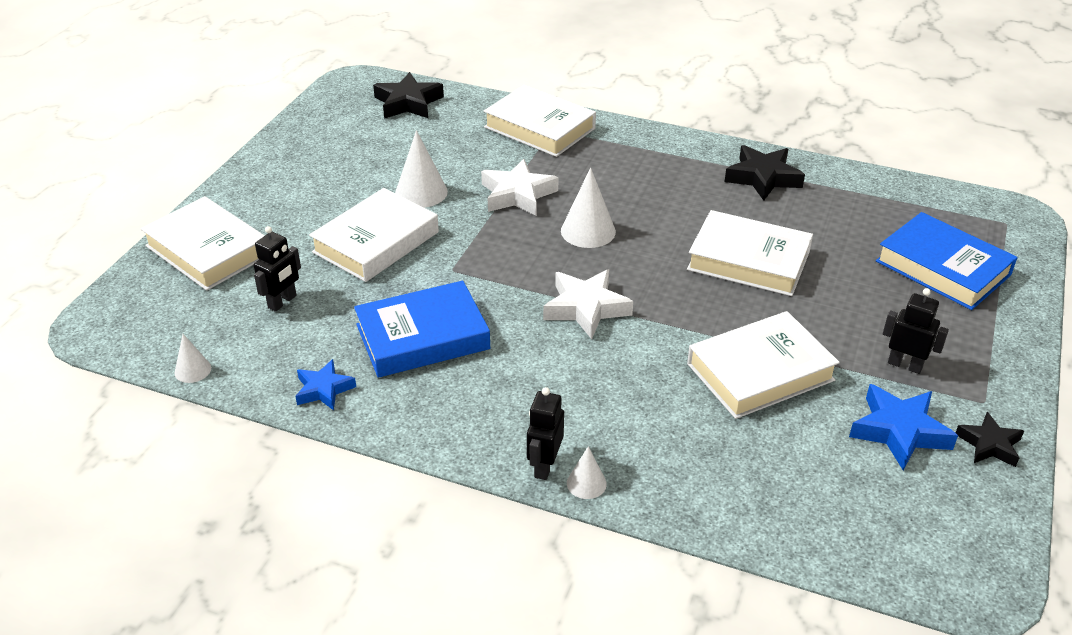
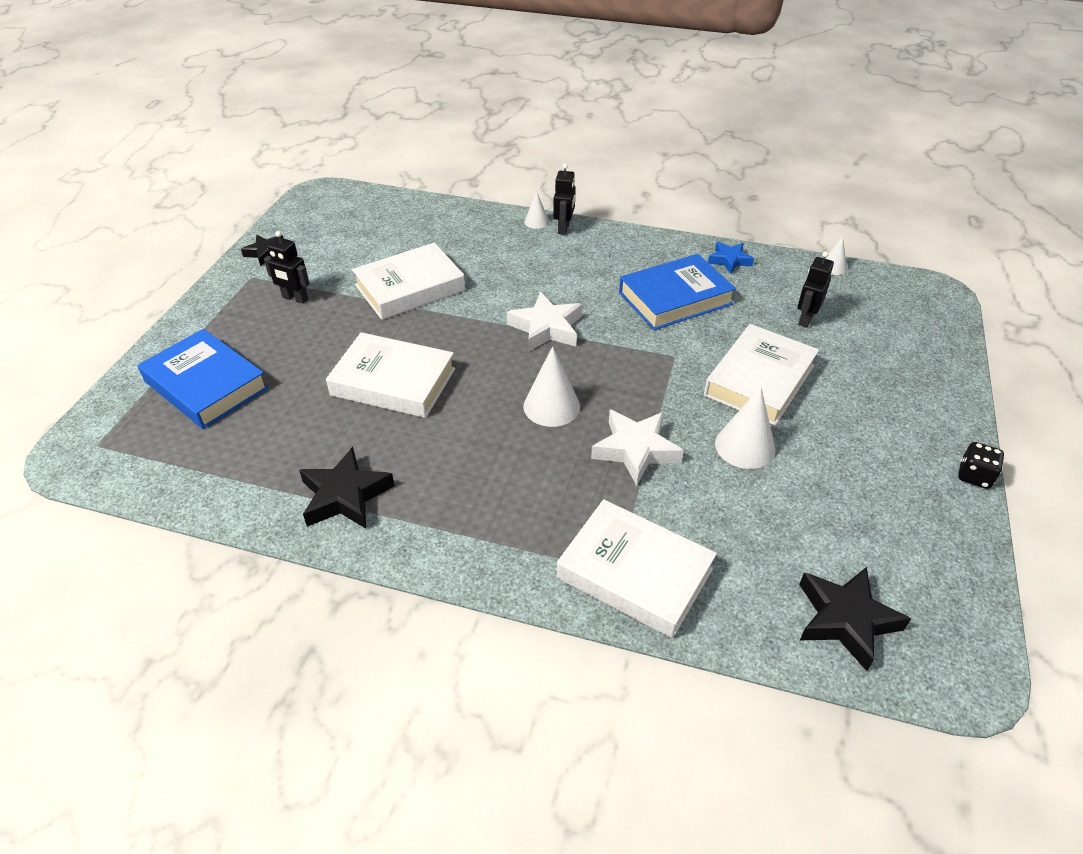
camera: 175 degrees right, 5 degrees up
white book [141,196,265,291] -> none
blue star [849,384,958,471] -> none
none -> black dice [958,442,1004,489]

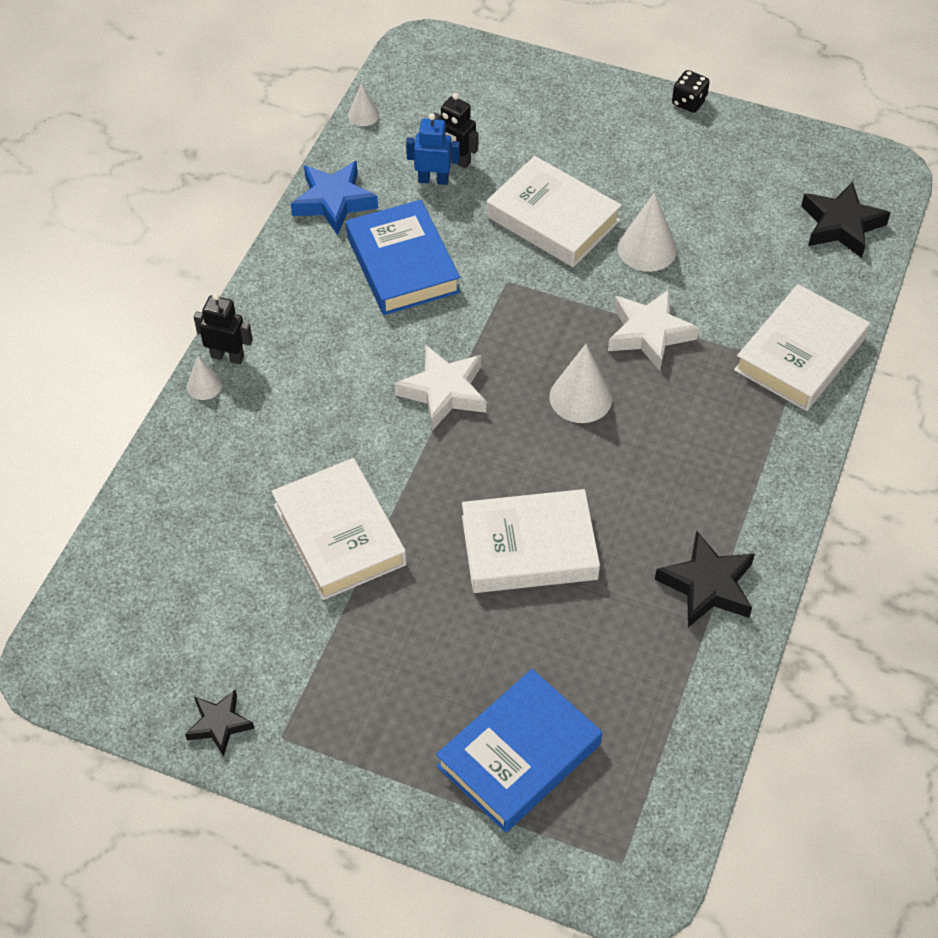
camera: 85 degrees left, 10 degrees up
black robot [264,231,310,304] -> none
white book [326,332,455,418] -> white book turned 60 degrees clockwise [462,489,600,593]
blue star [708,242,754,274] -> blue star [291,161,378,235], size x1.58
none -> blue robot [406,113,460,185]

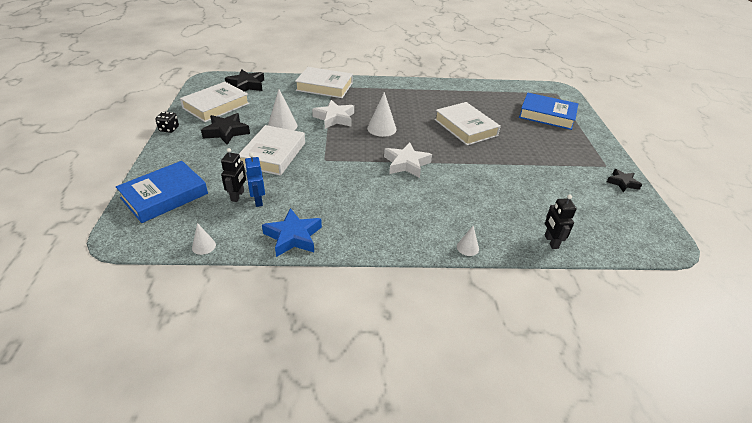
camera: 115 degrees left, 15 degrees down
black robot [194,293,253,364] -> black robot moved to [545,195,577,249]
white book [271,458,407,600] -> white book moved to [180,82,250,122]
blue book [346,200,460,315] -> blue book moved to [116,161,208,223]
black star [655,531,755,627] -> black star moved to [201,113,250,145]

